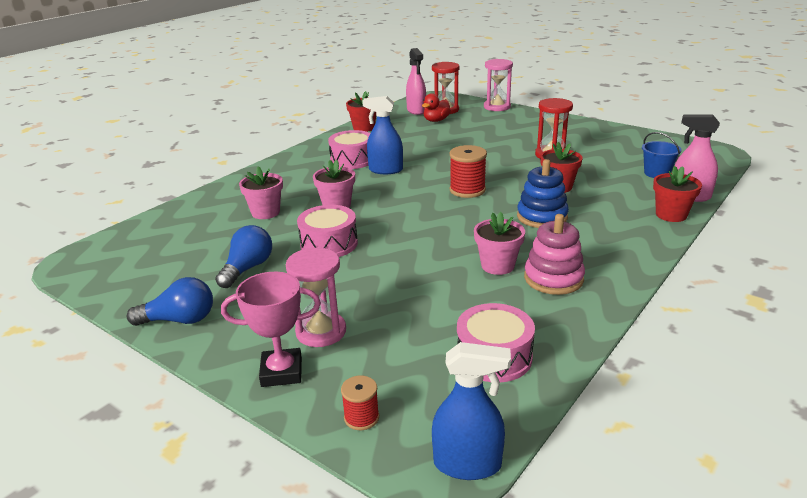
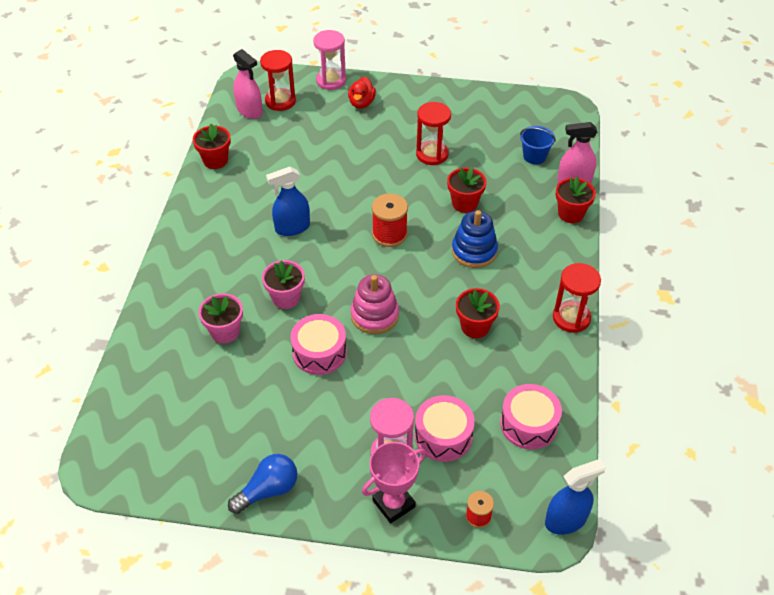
camera: 30 degrees left, 20 degrees up
blue light bulb [215,225,272,288] -> none
pink drum [328,130,370,169] -> pink drum moved to [415,395,475,462]
red duck [422,93,451,122] -> red duck moved to [348,77,376,109]
pink flower pot [474,212,525,275] -> red flower pot [456,288,500,338]
pink stacking toy [524,214,585,295] -> pink stacking toy moved to [351,275,399,334]
none -> red hourglass [553,263,601,333]

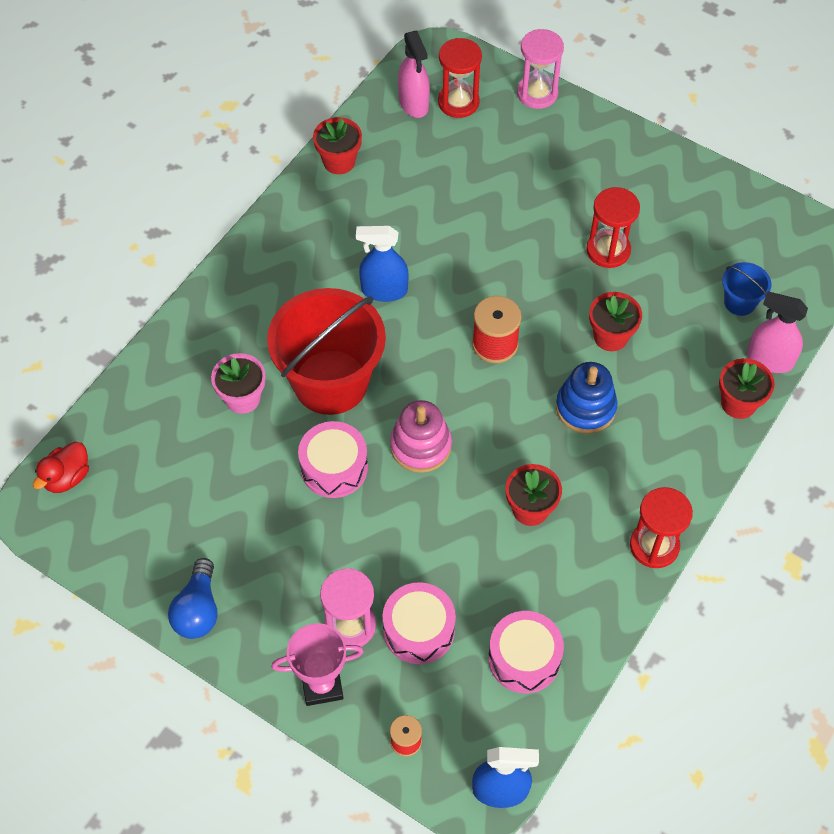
camera: 25 degrees right, 10 degrees up
blue light bulb [228,454,297,514] -> blue light bulb turned 105 degrees clockwise [168,558,217,639]
pink flower pot [262,260,305,309] -> red bucket [267,288,386,415]
red duck [348,77,376,109] -> red duck moved to [33,442,89,493]

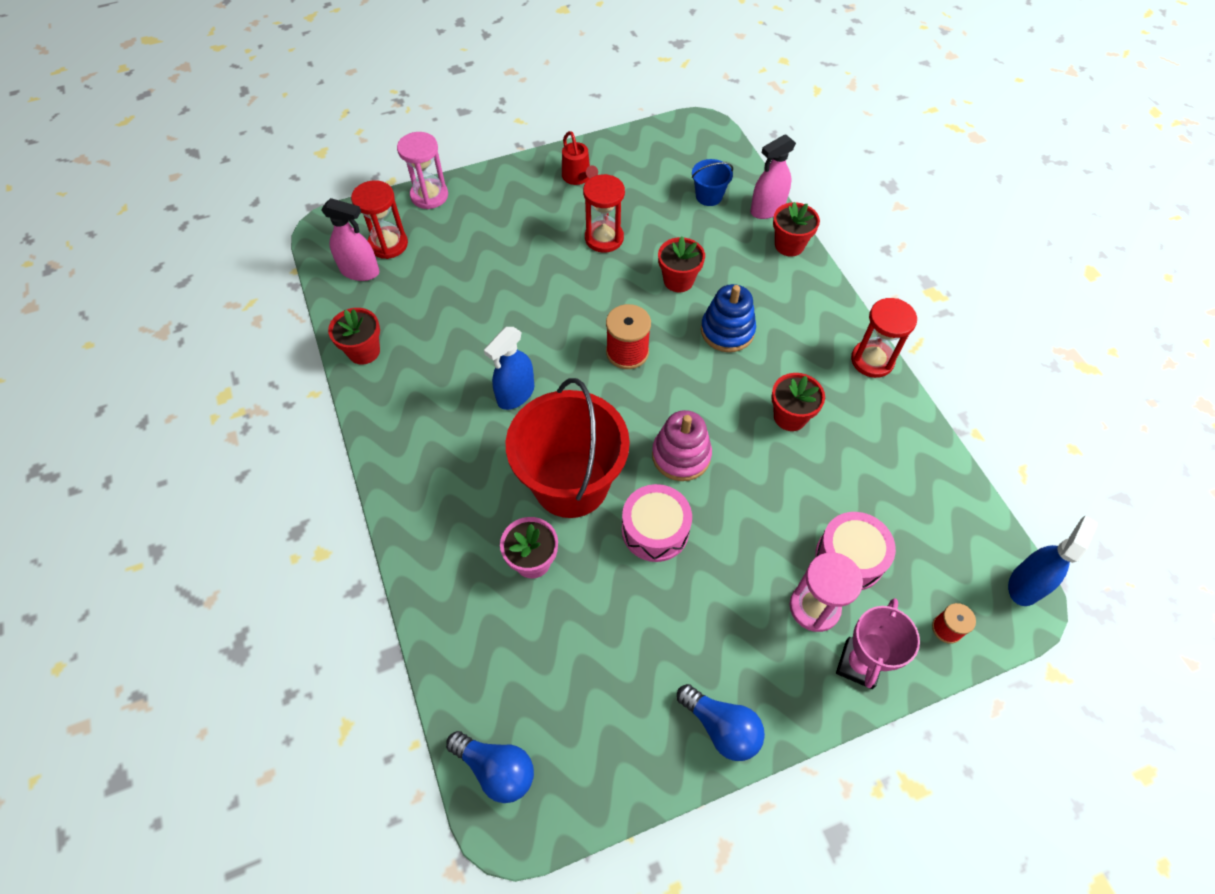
camera: 55 degrees left, 0 degrees up
red duck [33,442,89,493] -> blue light bulb [446,731,534,803]
pink drum [488,611,564,693] -> none
none -> red watering can [562,131,598,185]

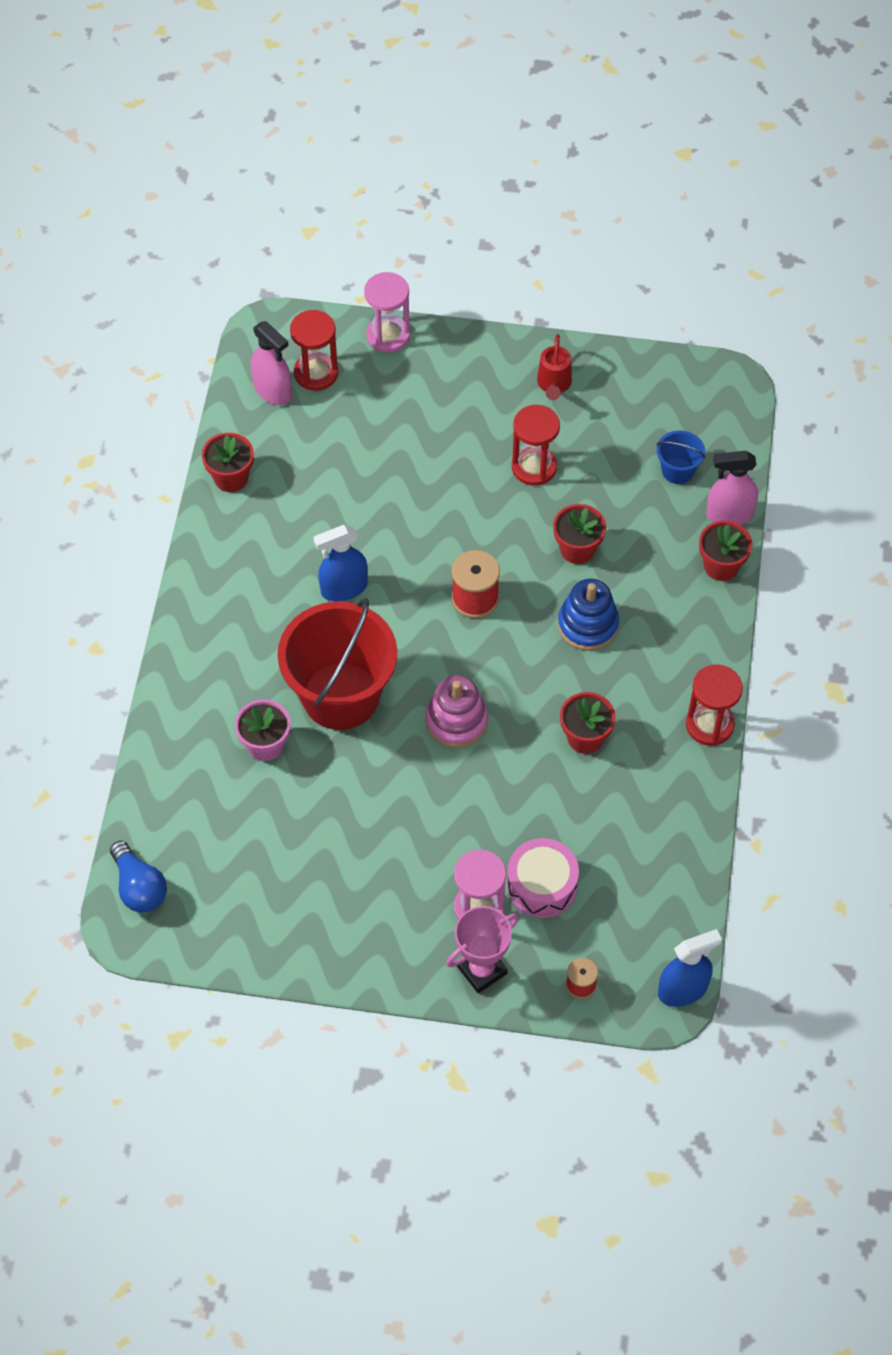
camera: 30 degrees right, 0 degrees up
pink drum [622,484,692,562] -> none
blue light bulb [677,684,765,761] -> none

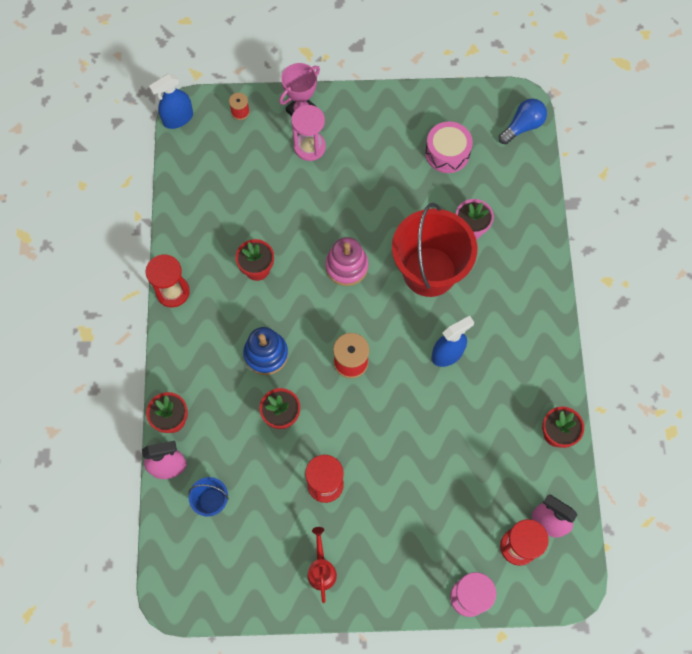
camera: 170 degrees right, 10 degrees up
blue light bulb [110,841,167,913] -> blue light bulb turned 90 degrees clockwise [499,99,547,144]
pink drum [507,838,579,918] -> pink drum moved to [425,121,473,173]

